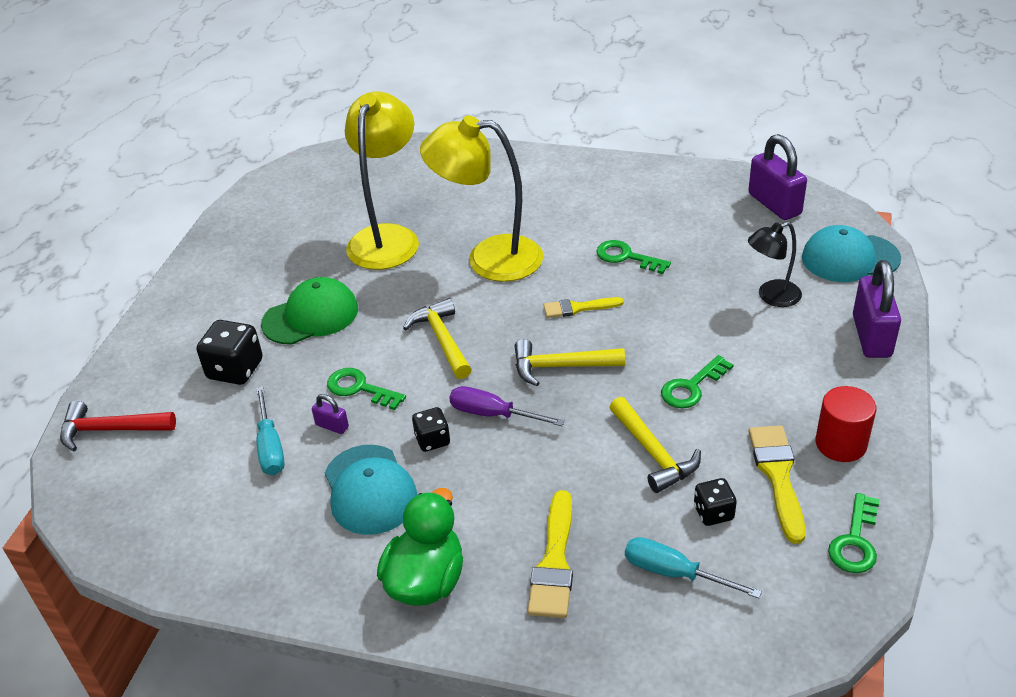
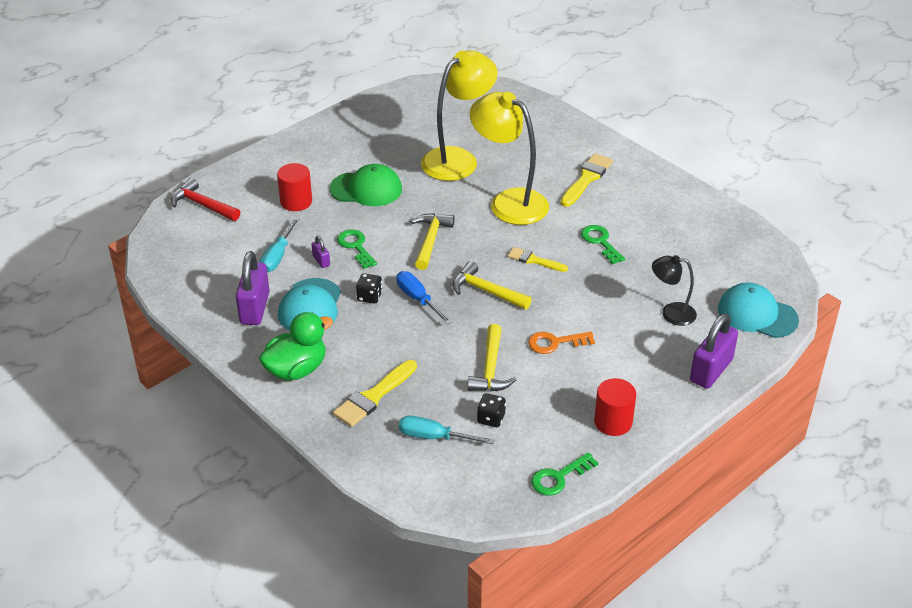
camera: 30 degrees right, 0 degrees up
black dice [197,320,263,385] -> red cylinder [277,163,312,211]
purple screwdriver [449,386,565,426] -> blue screwdriver [396,271,452,325]
turquoise screwdriver [625,537,762,599] -> turquoise screwdriver turned 45 degrees counterclockwise [399,416,494,444]
green key [661,355,733,408] -> orange key [528,332,595,354]
purple padlock [748,134,807,220] -> purple padlock moved to [236,251,270,325]
yellow brush [749,426,806,544] -> yellow brush moved to [561,153,613,207]

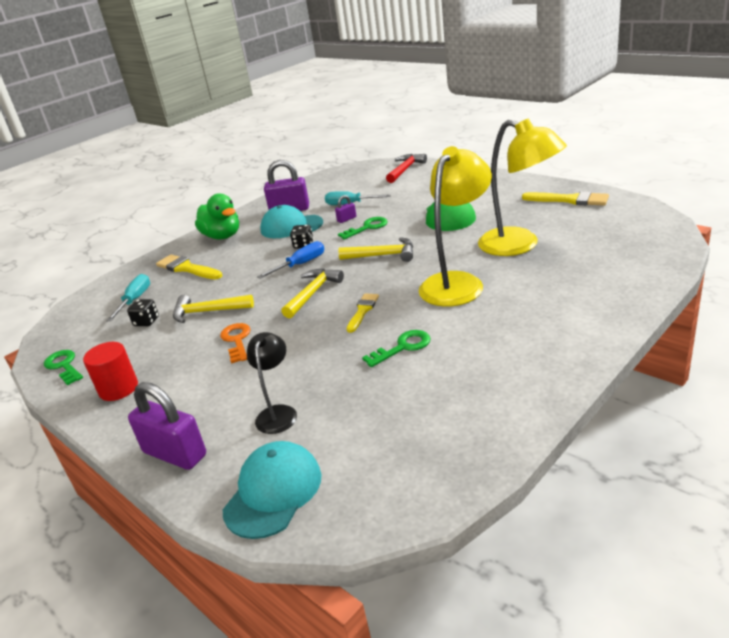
camera: 90 degrees right, 10 degrees down
red cylinder [277,163,312,211] -> none
yellow brush [561,153,613,207] -> yellow brush moved to [522,191,609,206]

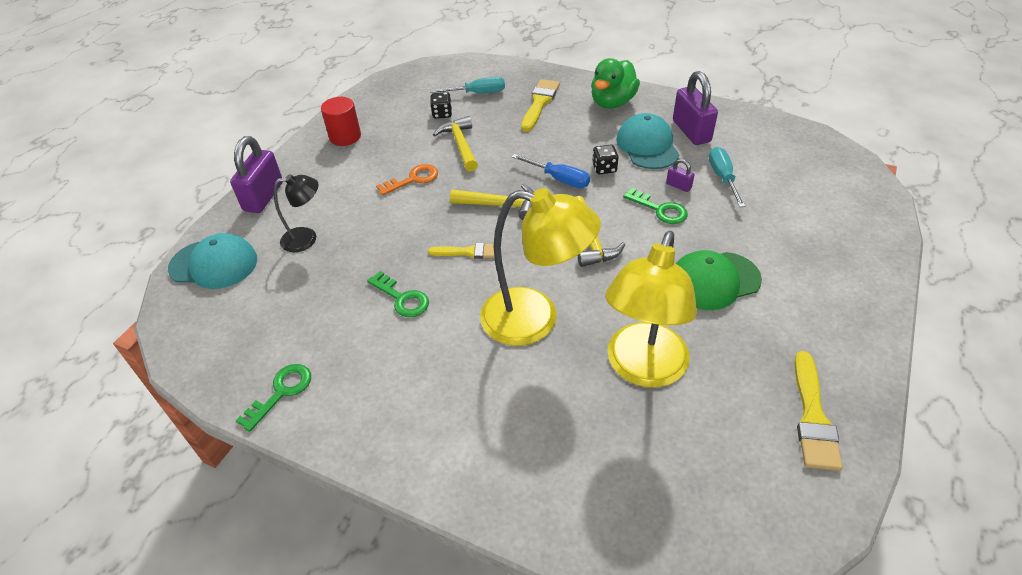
camera: 70 degrees right, 15 degrees up
green key [44,350,83,386] -> green key moved to [236,364,311,432]
red hammer [386,154,427,183] -> none

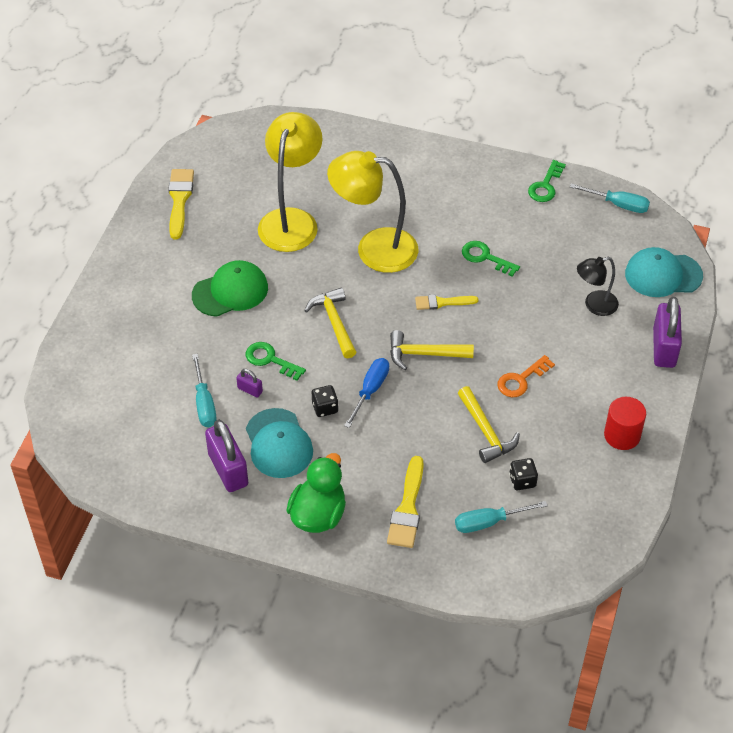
camera: 170 degrees right, 5 degrees up
blue screwdriver [512,154,590,188] -> blue screwdriver turned 90 degrees clockwise [344,358,389,428]
none -> turquoise screwdriver [570,184,650,213]

